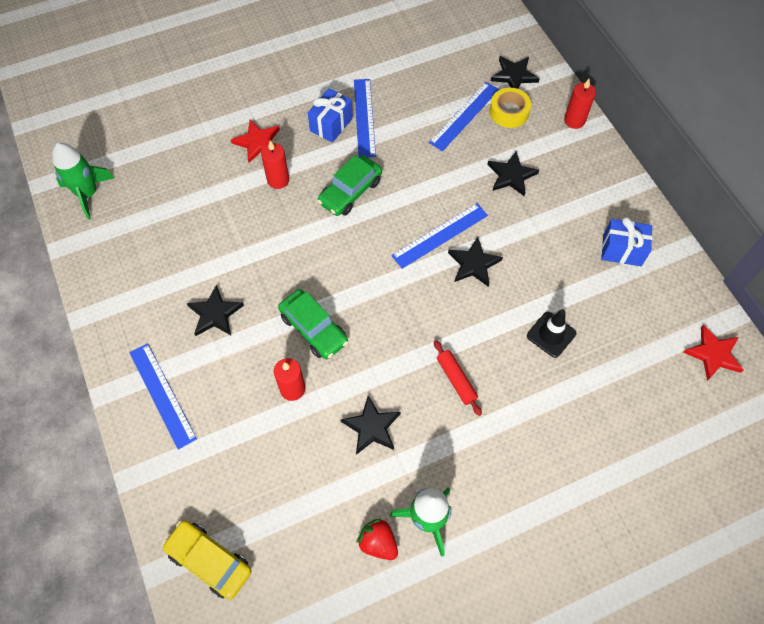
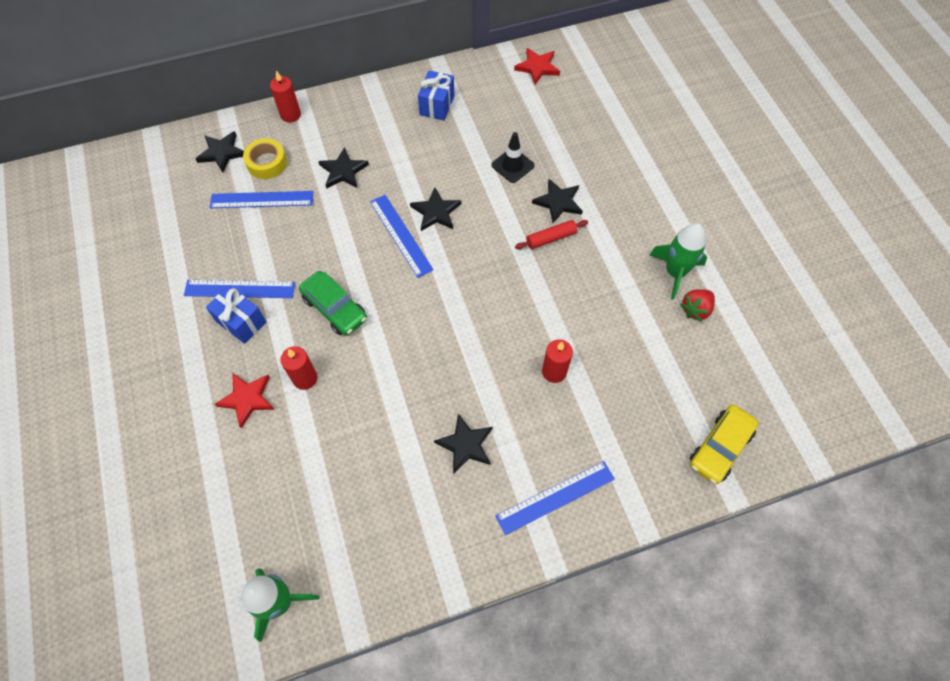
camera: 85 degrees left, 0 degrees up
green car [278,289,348,359] -> none
black star [340,396,401,455] -> black star moved to [532,179,583,223]
blue ruler [429,82,499,151] -> blue ruler turned 45 degrees counterclockwise [210,191,314,208]

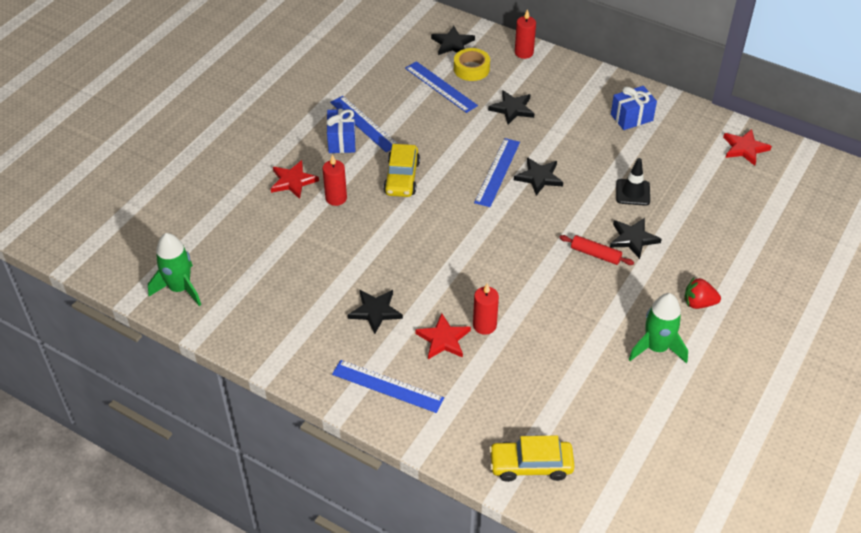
camera: 50 degrees right, 15 degrees down
green car [299,271,367,336] -> yellow car [383,144,420,197]
red strawberry [680,289,715,322] -> red strawberry moved to [684,278,721,309]
none -> red star [415,313,471,359]

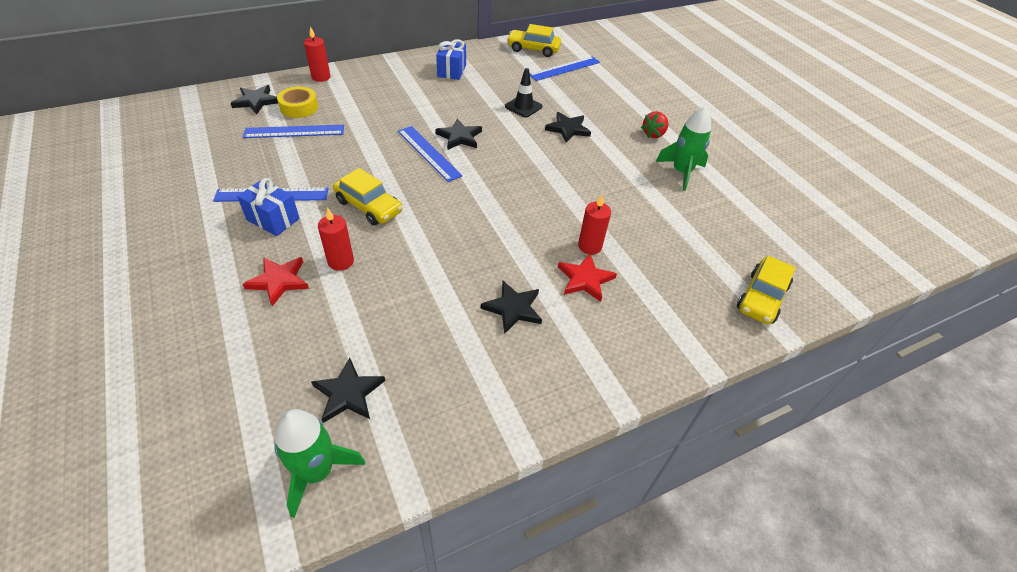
camera: 60 degrees left, 0 degrees up
blue ruler [332,360,444,413] -> blue ruler moved to [530,56,600,81]
black star [488,90,535,125] -> black star moved to [311,358,385,423]
red rolling pin [559,235,634,265] -> none
red star [723,129,772,166] -> yellow car [507,24,561,57]

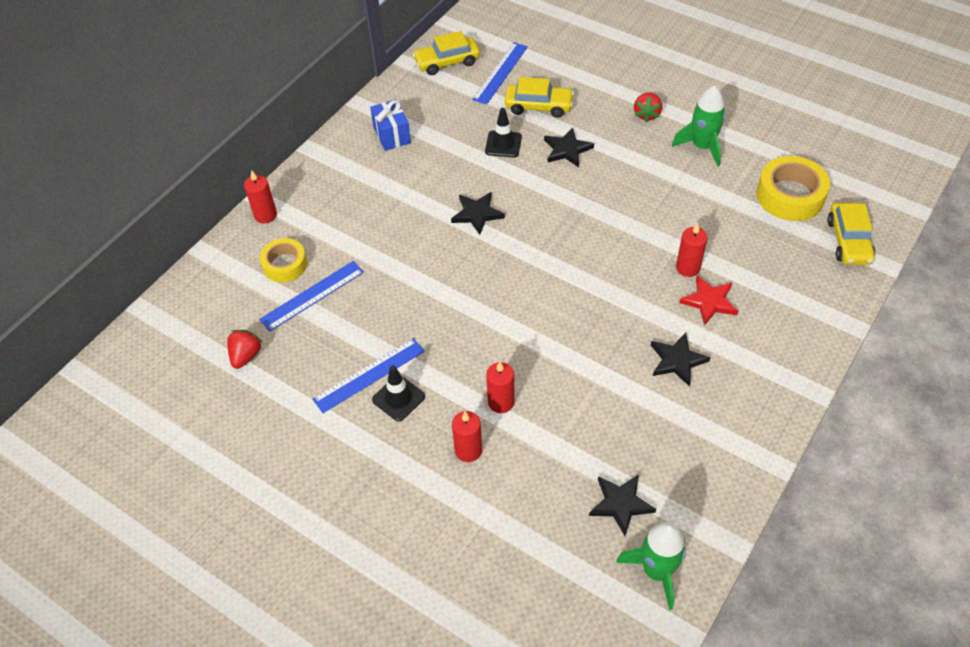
camera: 25 degrees left, 5 degrees up
black star [231,85,278,114] -> none
blue gift [237,178,300,236] -> black traffic cone [372,365,425,421]
red star [243,257,309,306] -> red candle [452,411,482,462]
yellow car [333,168,403,225] -> yellow car moved to [505,77,574,118]
blue ruler [398,126,463,182] -> none
none -> red strawberry [227,330,263,369]
none -> yellow tape [756,156,830,221]

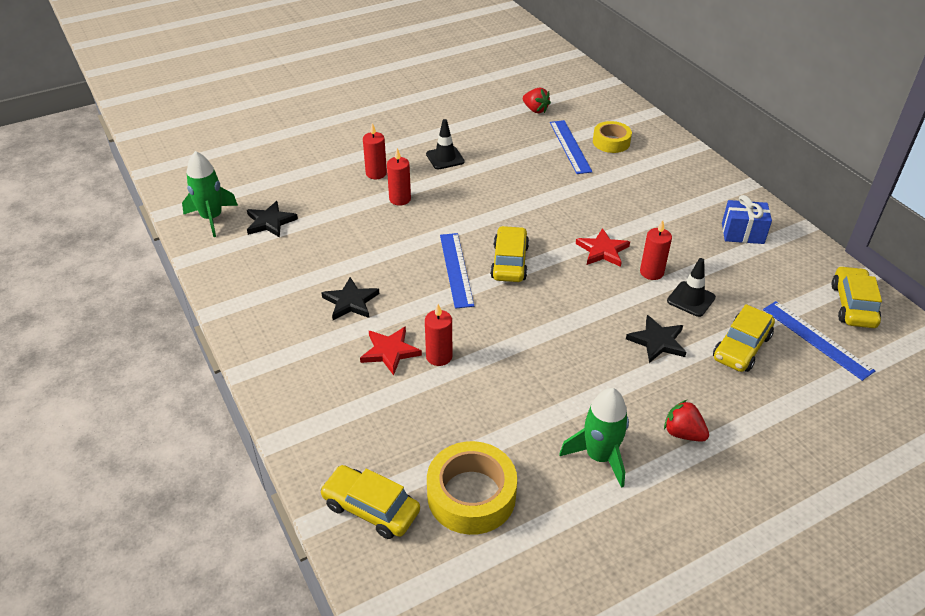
camera: 115 degrees right, 10 degrees down
red candle [244,170,277,223] -> red candle moved to [640,220,672,280]
blue ruler [312,338,425,413] -> blue ruler moved to [440,233,474,309]
black star [451,192,505,235] -> red star [576,228,630,267]
none -> yellow car [490,226,529,282]

